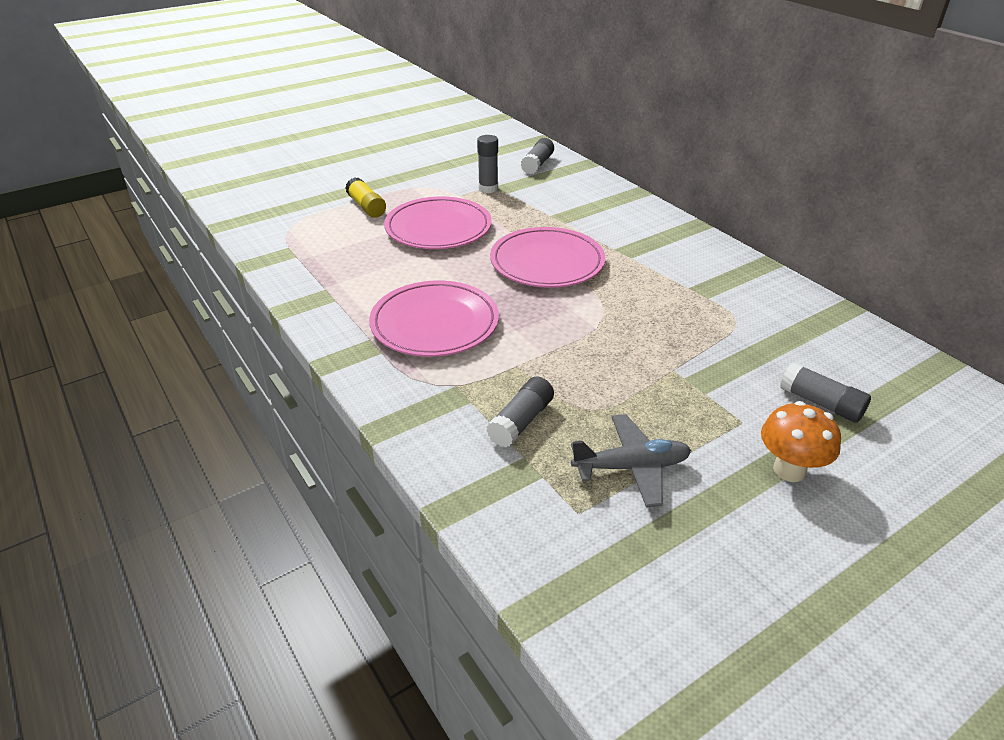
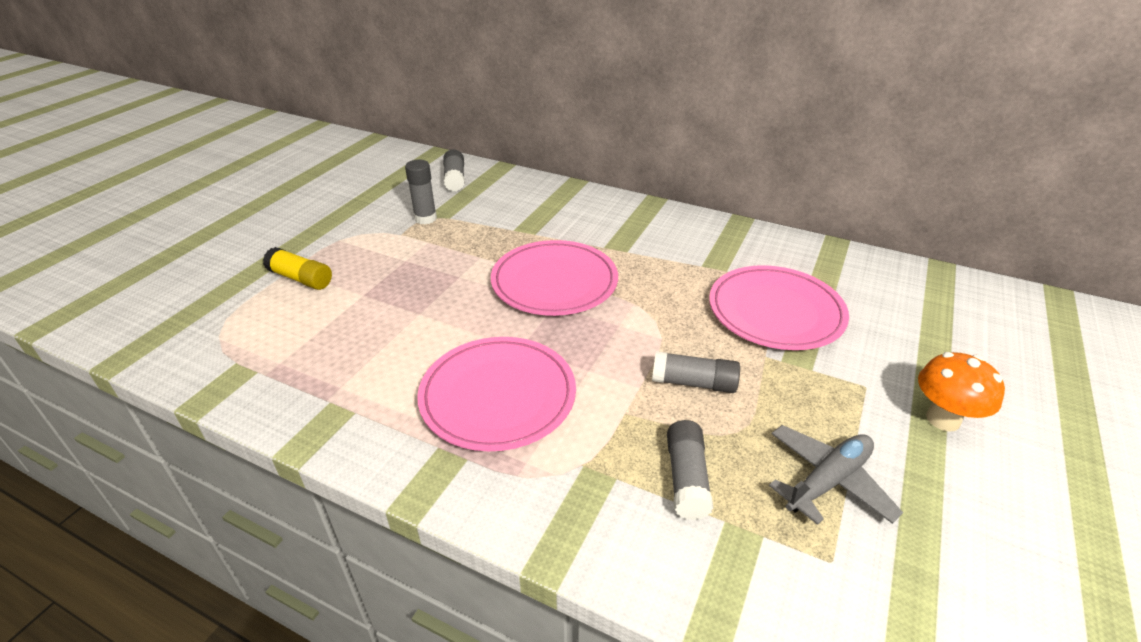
camera: 30 degrees left, 0 degrees up
pink plate [384,197,492,249] -> pink plate moved to [709,265,849,350]
grey glue stick [780,362,871,423] -> grey glue stick moved to [652,351,740,393]

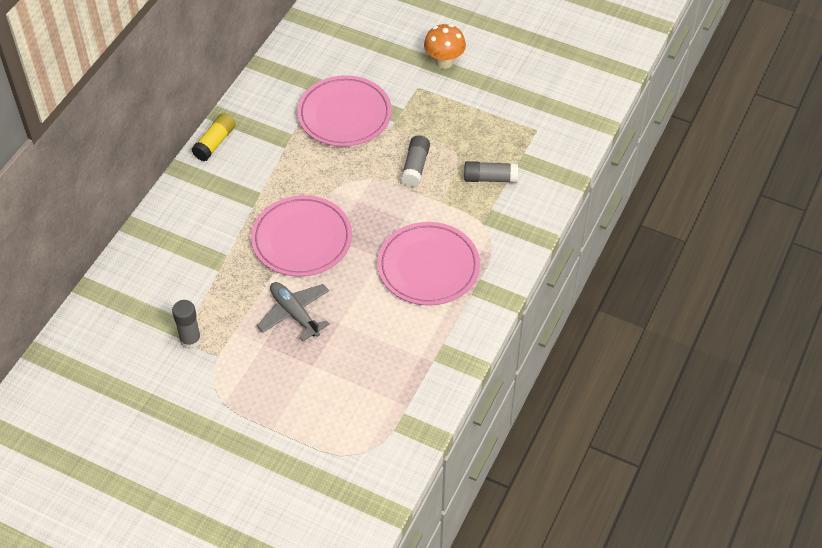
camera: 90 degrees left, 15 degrees up
yellow glue stick [263,247,332,290] -> yellow glue stick moved to [191,113,236,161]
grey glue stick [443,149,465,192] -> none
grey plane [769,425,903,525] -> grey plane moved to [257,282,330,341]

